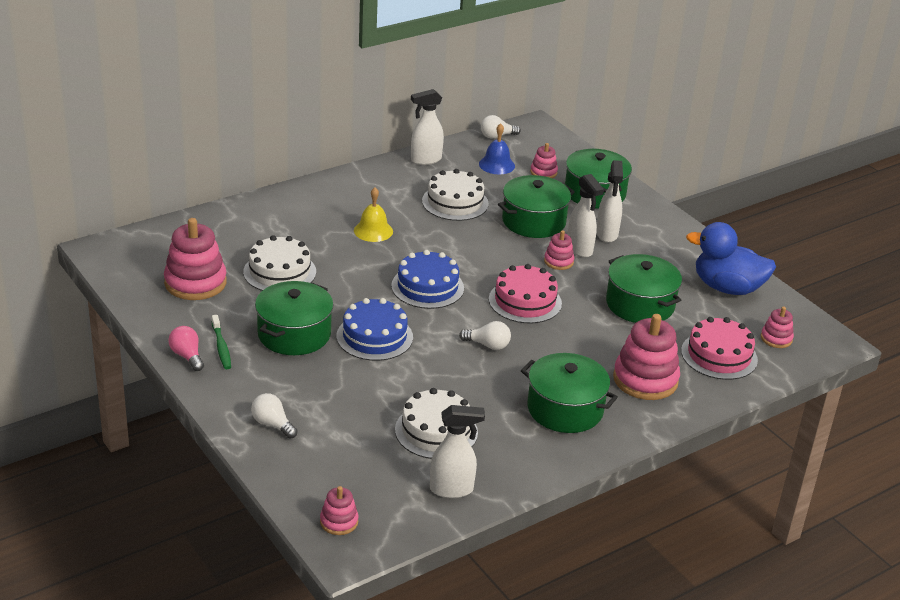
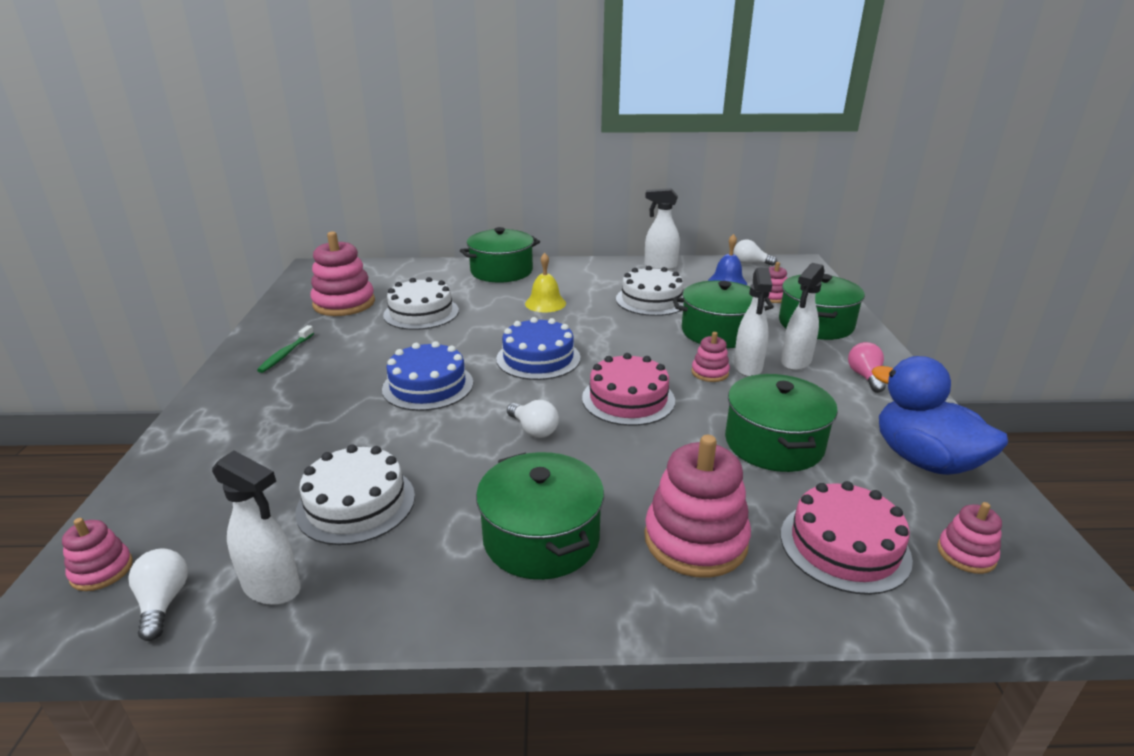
camera: 35 degrees right, 5 degrees down
pink light bulb [168,326,204,371] -> pink light bulb moved to [848,342,886,393]
white light bulb [251,393,298,439] -> white light bulb moved to [129,549,188,641]
green pot [255,281,334,355] -> green pot moved to [460,227,540,283]

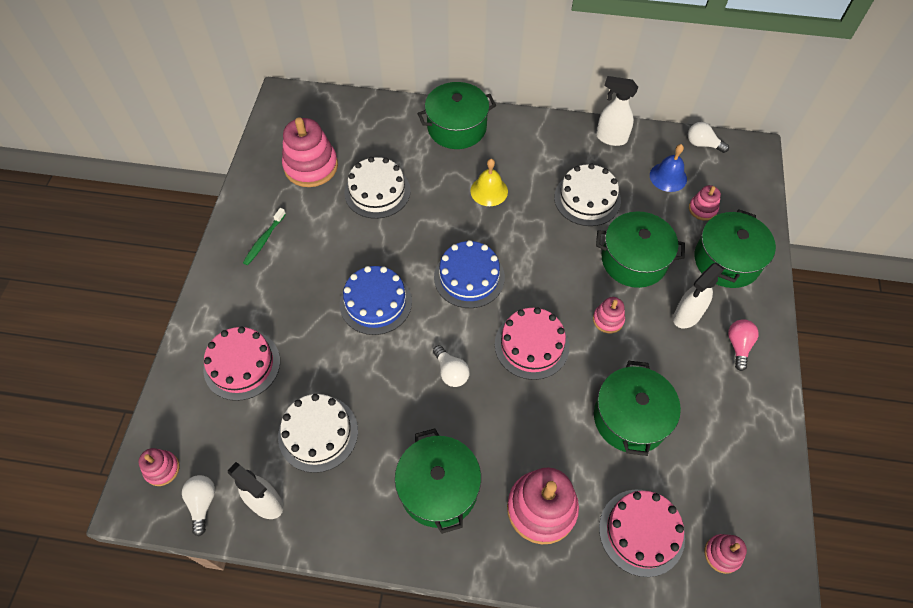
camera: 10 degrees right, 30 degrees up
white spray bottle [734,267,772,377] -> none
blue duck [872,356,1008,475] -> none
none -> pink cake [203,327,280,401]

